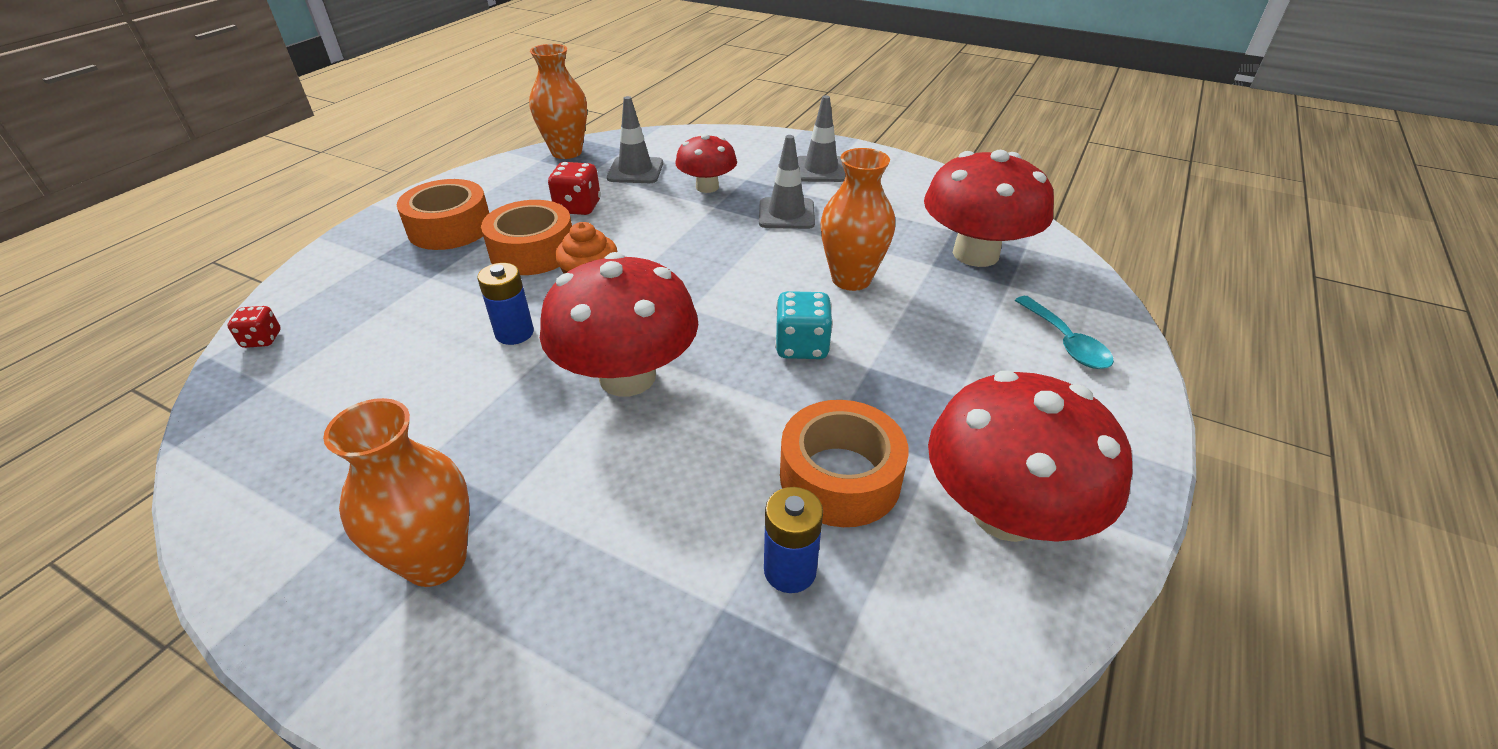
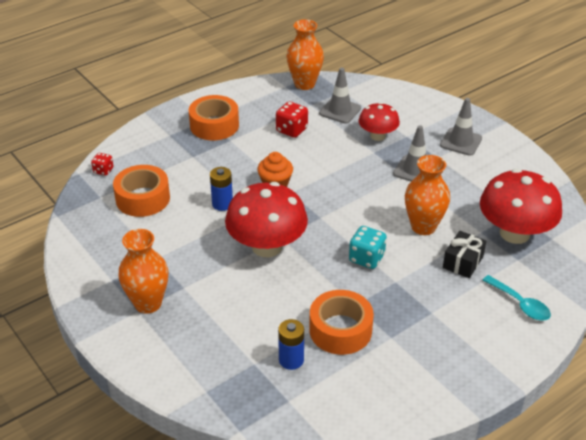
camera: 25 degrees right, 0 degrees up
orange tape [481,200,572,275] -> orange tape moved to [113,165,170,217]
red mushroom [928,371,1132,542] -> none
turquoise spoon [1015,296,1114,369] -> turquoise spoon turned 45 degrees counterclockwise [483,275,551,321]
none -> black gift [443,231,486,278]

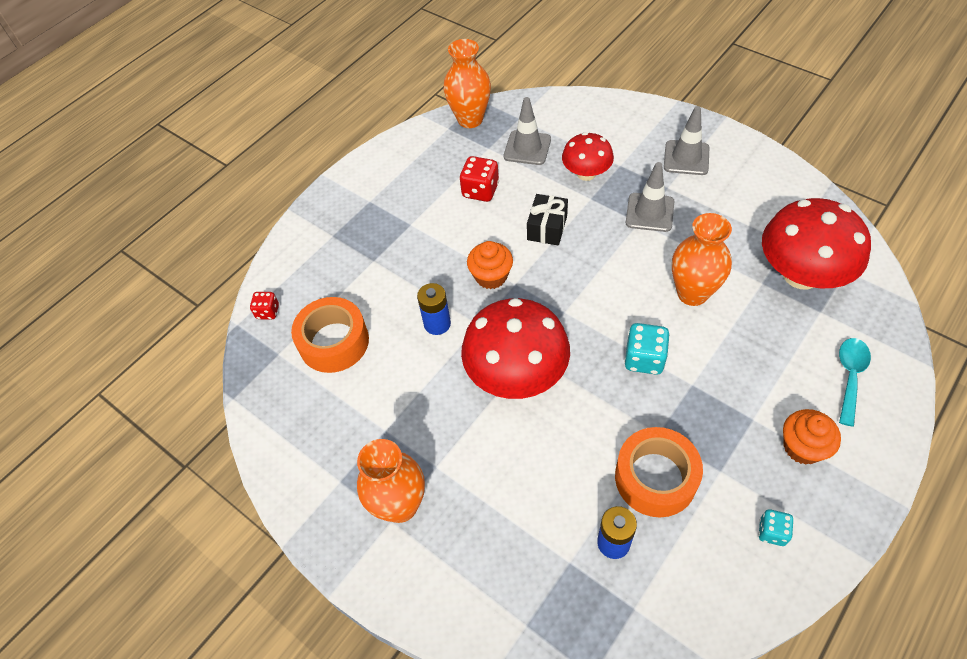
camera: 10 degrees left, 15 degrees up
orange tape [189,95,239,140] -> none
black gift [443,231,486,278] -> black gift moved to [527,194,568,245]
turquoise spoon [483,275,551,321] -> turquoise spoon turned 105 degrees counterclockwise [839,338,871,427]
none -> turquoise dice [758,509,793,546]
none -> orange cupcake [783,409,841,465]

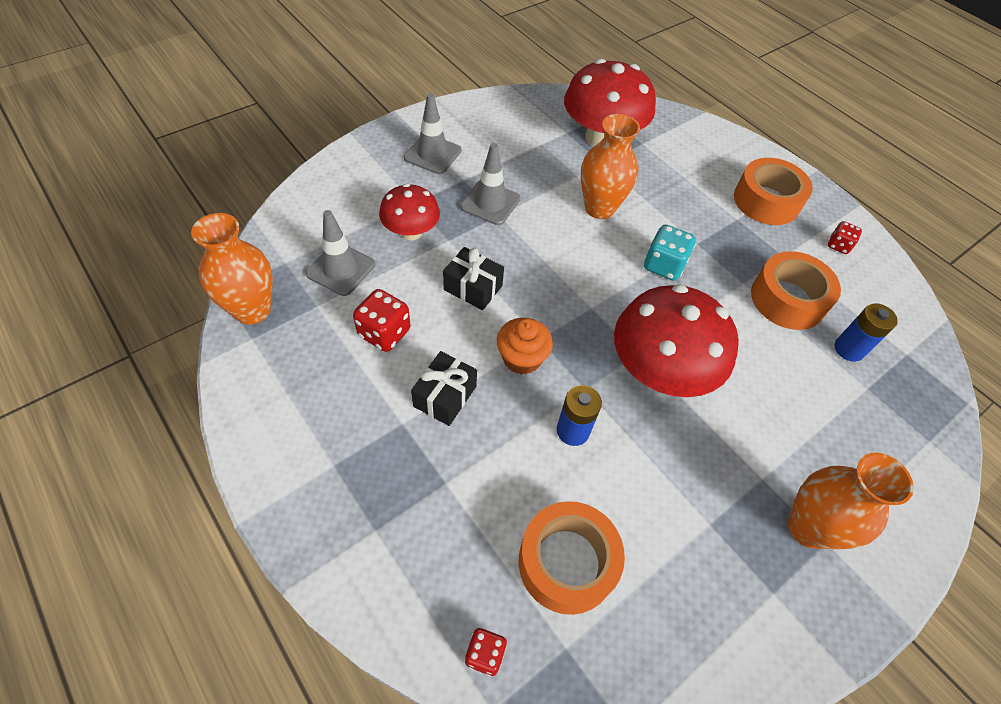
camera: 85 degrees left, 0 degrees up
turquoise dice [758,509,793,546] -> red dice [828,221,862,254]
orange cupcake [783,409,841,465] -> orange tape [734,158,813,225]
turquoise spoon [839,338,871,427] -> none
none -> black gift [411,351,477,426]

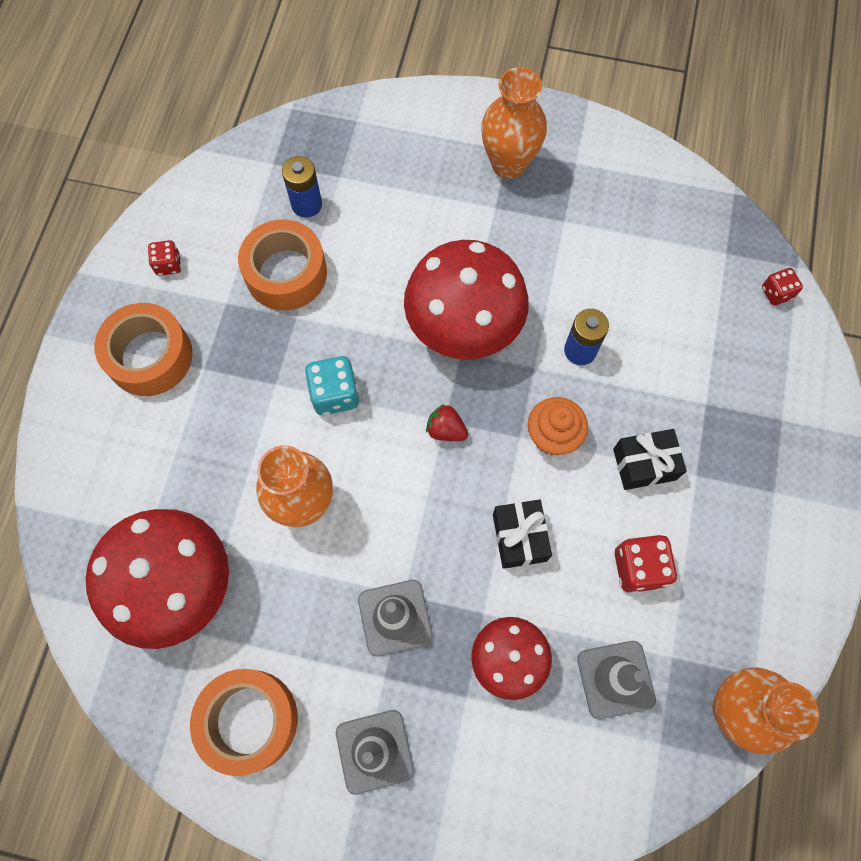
camera: 125 degrees left, 15 degrees up
orange tape [519,501,625,615] -> orange tape moved to [190,669,298,776]
none -> red strawberry [426,404,468,441]

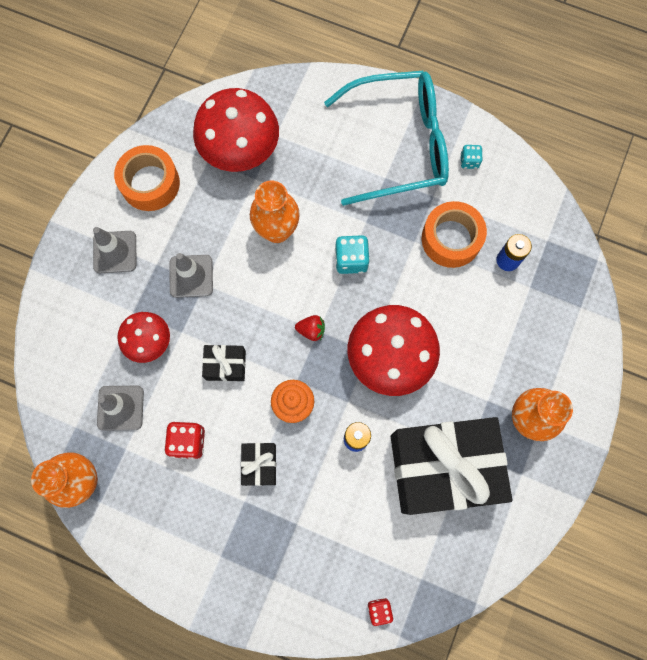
camera: 100 degrees right, 5 degrees up
orange tape [94,303,193,396] -> turquoise glasses [324,71,449,206]
red dice [148,240,181,276] -> turquoise dice [460,145,482,169]
red strawberry [426,404,468,441] -> red strawberry turned 60 degrees clockwise [295,315,325,341]
none -> black gift [391,417,512,515]

